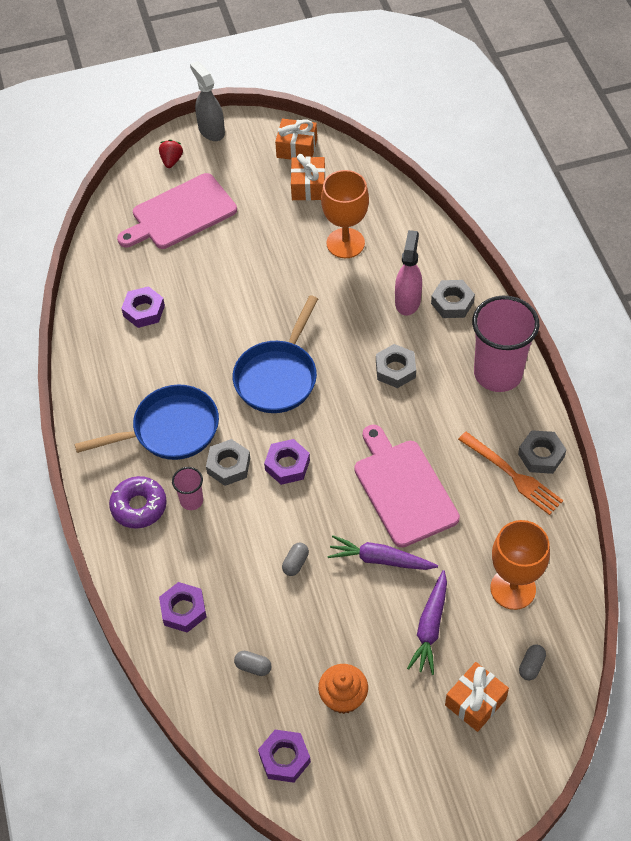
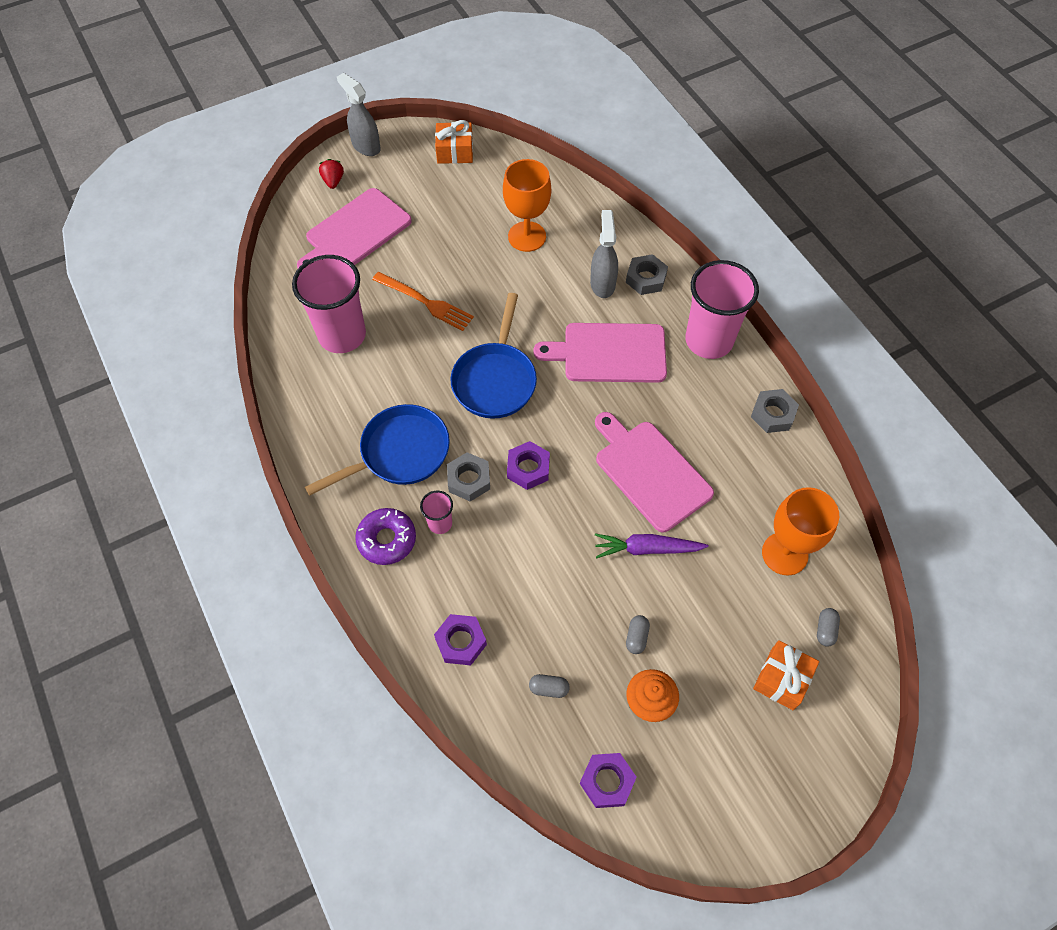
camera: 15 degrees left, 5 degrees up
purple nut [121,286,165,328] -> pink cup [292,255,366,353]
grey capsule [282,543,309,576] -> grey capsule moved to [626,615,650,654]
orange gift [291,154,325,201] -> none
grey nut [376,344,416,388] -> pink cutting board [533,323,667,383]
pink spray bottle [395,230,422,316] -> grey spray bottle [590,210,618,298]
purple carrot [407,570,447,675] -> none
orange fork [458,432,563,515] -> orange fork moved to [372,272,474,331]

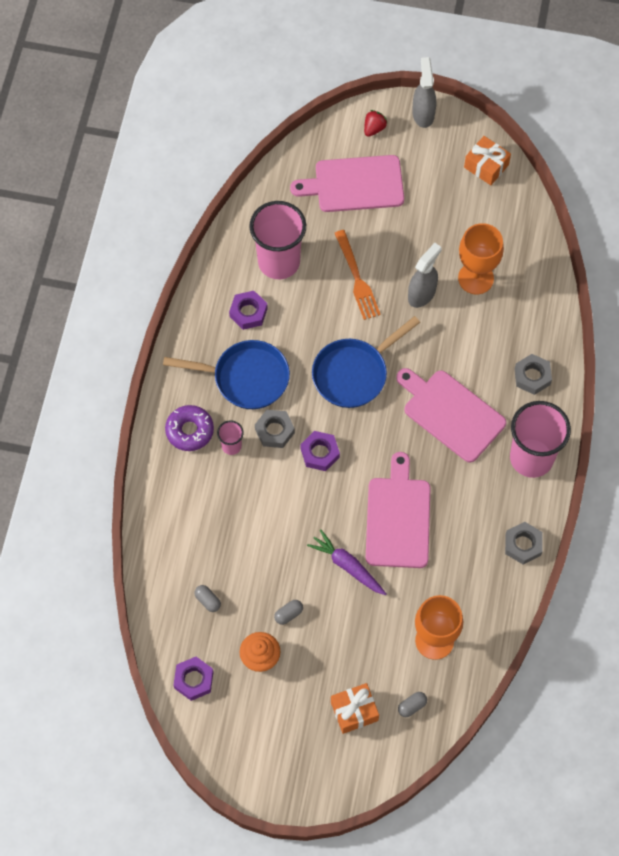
camera: 40 degrees right, 5 degrees up
purple nut [434,614,487,665] -> purple nut moved to [229,291,268,330]
grey spray bottle [590,210,618,298] -> grey spray bottle moved to [408,243,442,308]

